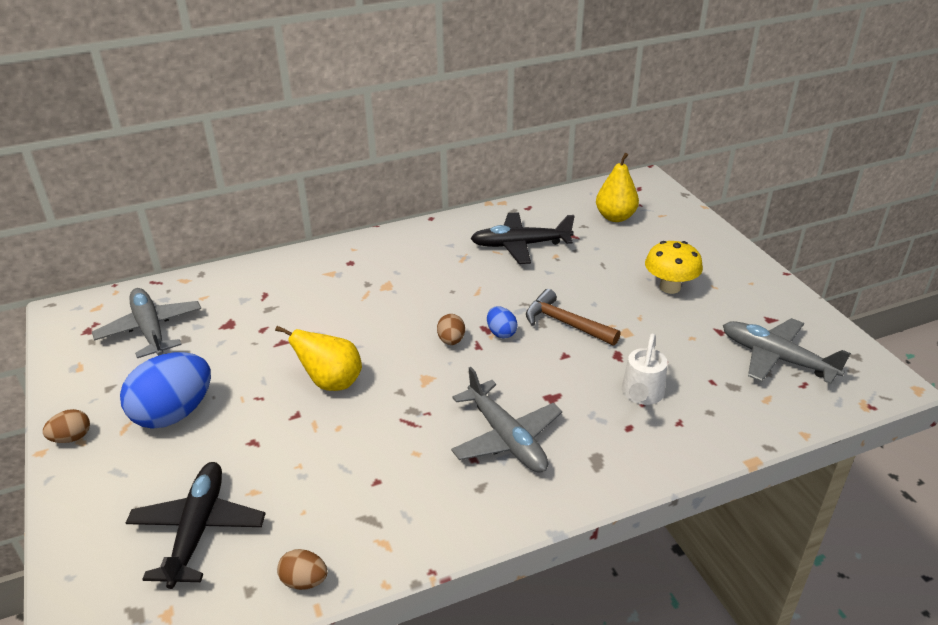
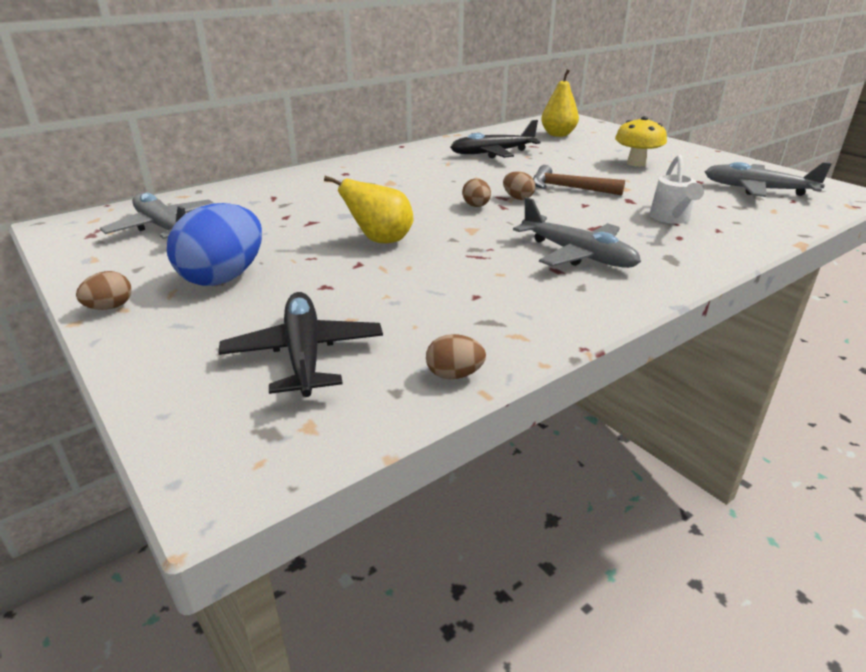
camera: 15 degrees left, 5 degrees down
blue egg [487,306,517,338] -> brown egg [503,171,535,200]

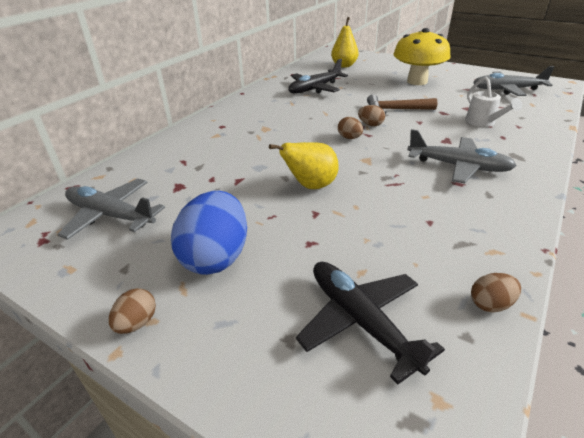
camera: 20 degrees left, 5 degrees up
yellow mushroom [615,116,667,167] -> yellow mushroom [393,28,451,85], size x1.52

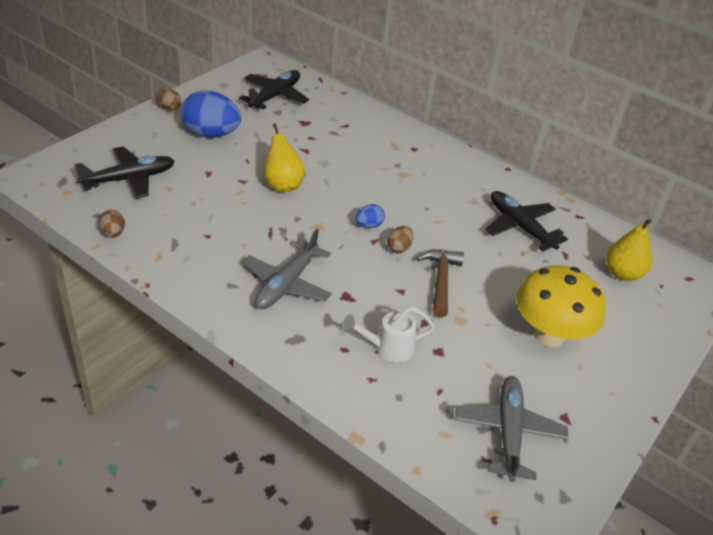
camera: 90 degrees right, 5 degrees up
grey plane [57,179,165,240] -> black plane [239,70,309,109]
brown egg [338,117,363,139] -> blue egg [356,204,385,228]

